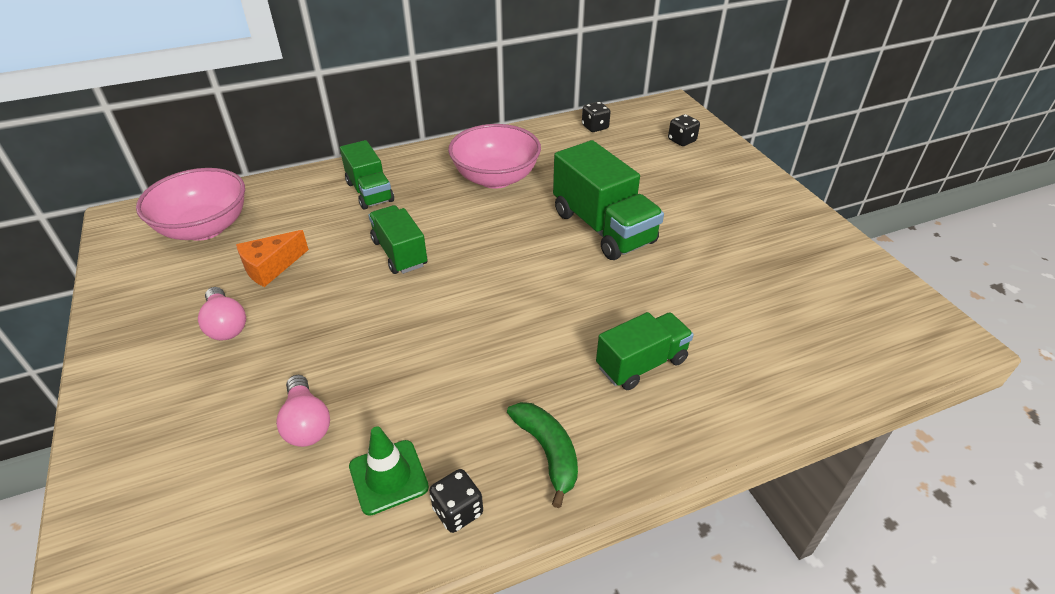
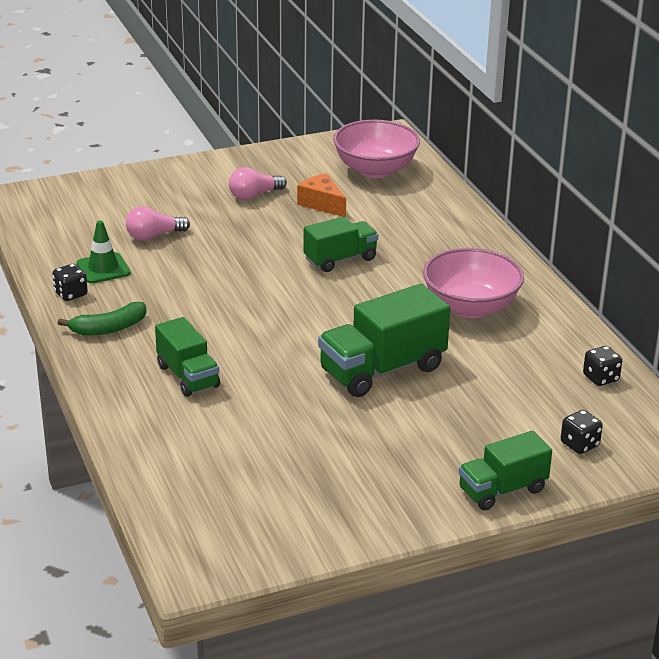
camera: 90 degrees right, 10 degrees down
green truck [340,140,394,210] -> green truck moved to [459,431,552,511]

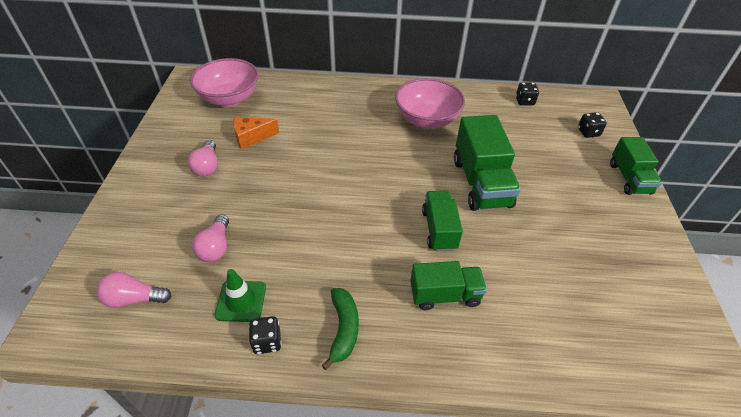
camera: 65 degrees left, 15 degrees up
green truck [303,217,378,272] -> green truck moved to [422,191,463,251]
none -> pink light bulb [97,272,172,308]

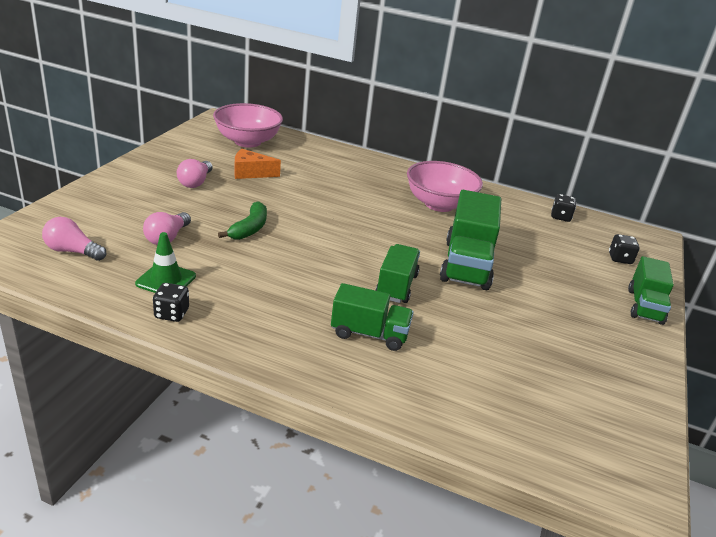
camera: 15 degrees right, 15 degrees down
green banana [322,288,359,370] -> green banana moved to [218,201,267,240]

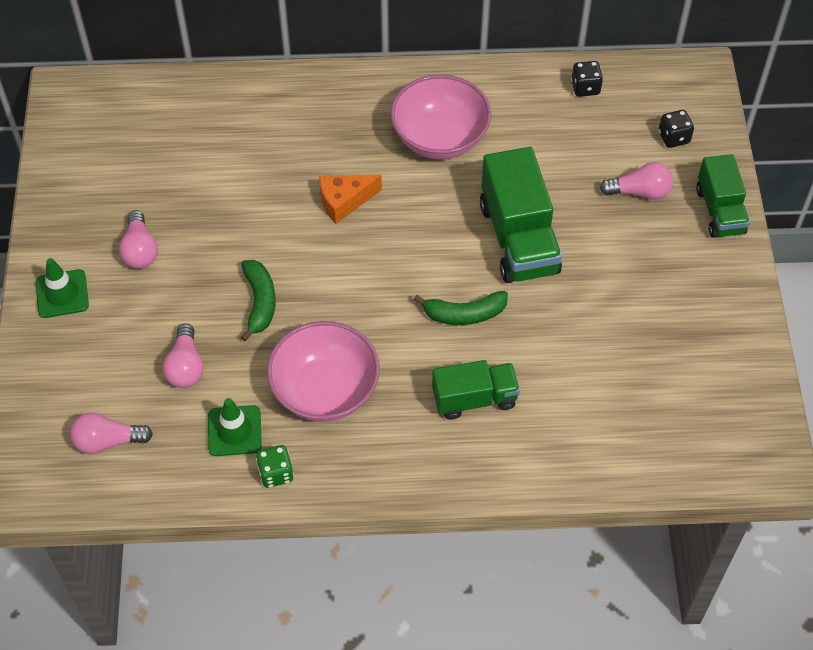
camera: 20 degrees left, 25 degrees up
black dice [153,283,189,322] -> green dice [256,445,294,488]
pink bowl [213,103,283,148] -> pink bowl moved to [267,321,380,422]
orange cheese [234,149,281,179] -> orange cheese moved to [319,175,382,224]
green truck [375,244,420,303] -> green banana [414,291,508,325]
none -> green traffic cone [35,258,89,318]
none -> pink light bulb [600,162,673,200]

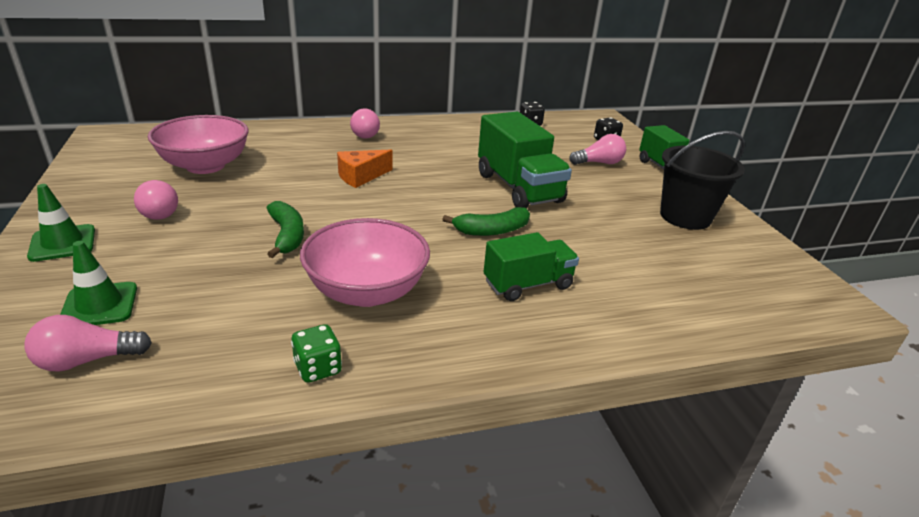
camera: 15 degrees left, 25 degrees down
pink light bulb [162,323,203,388] -> pink light bulb moved to [350,108,380,139]
green traffic cone [208,398,262,456] -> green traffic cone moved to [60,241,137,325]
pink bowl [390,74,491,160] -> pink bowl moved to [148,115,249,174]
none -> black bucket [660,131,745,230]

